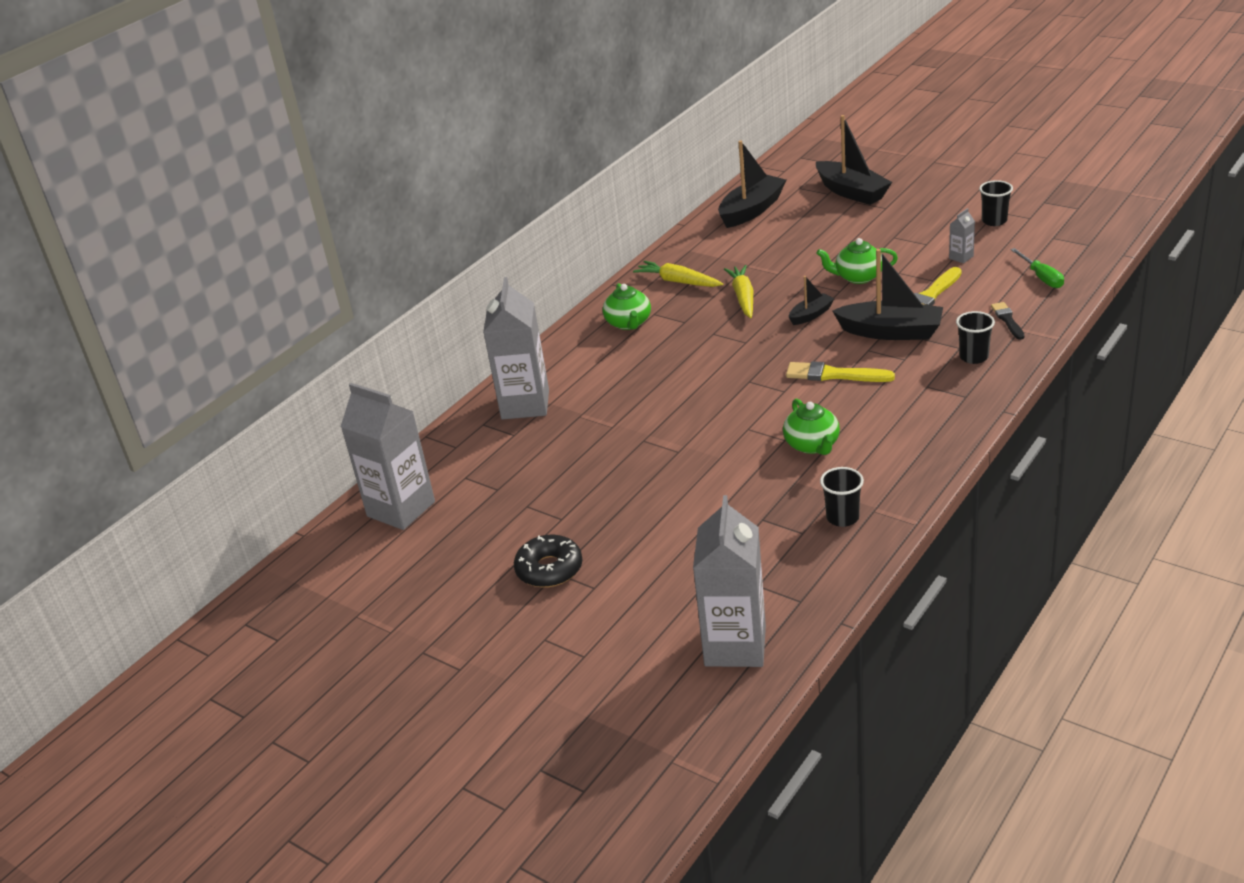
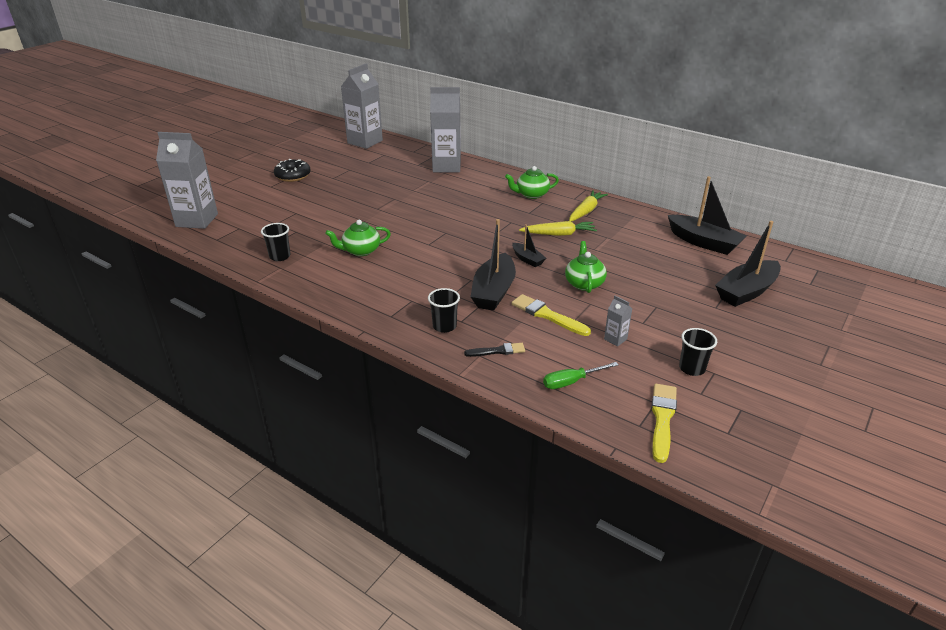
camera: 85 degrees right, 0 degrees up
yellow brush [786,361,895,382] -> yellow brush moved to [651,384,677,463]

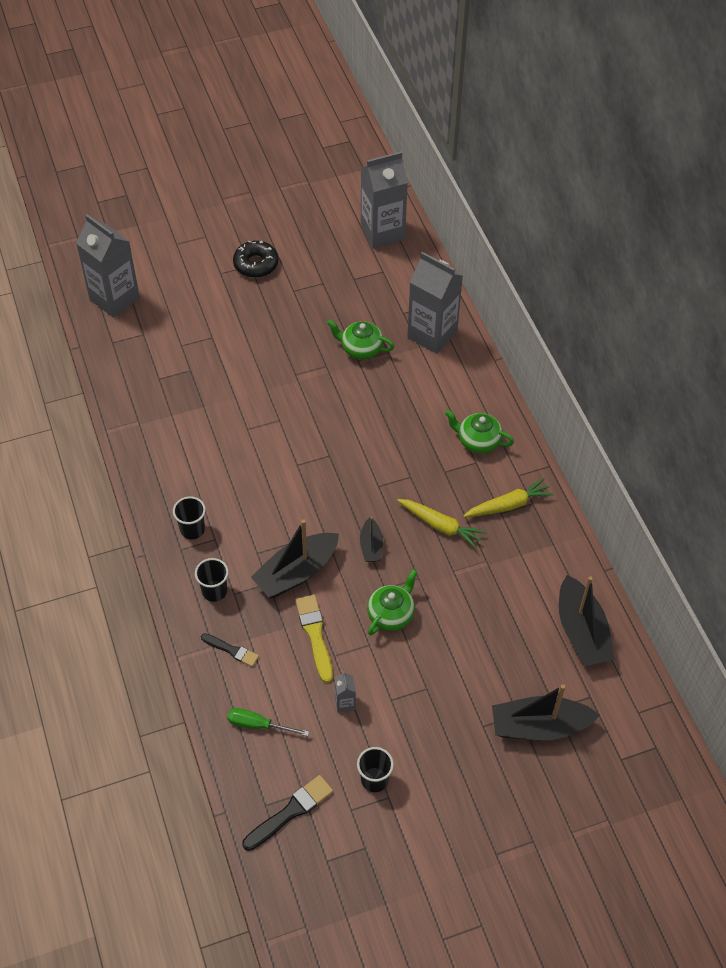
camera: 35 degrees right, 20 degrees up
black cup [261,223,290,261] -> black cup moved to [173,496,206,539]
green teapot [325,220,391,256] -> green teapot moved to [327,320,394,360]
yellow brush [651,384,677,463] -> black brush [242,775,333,851]

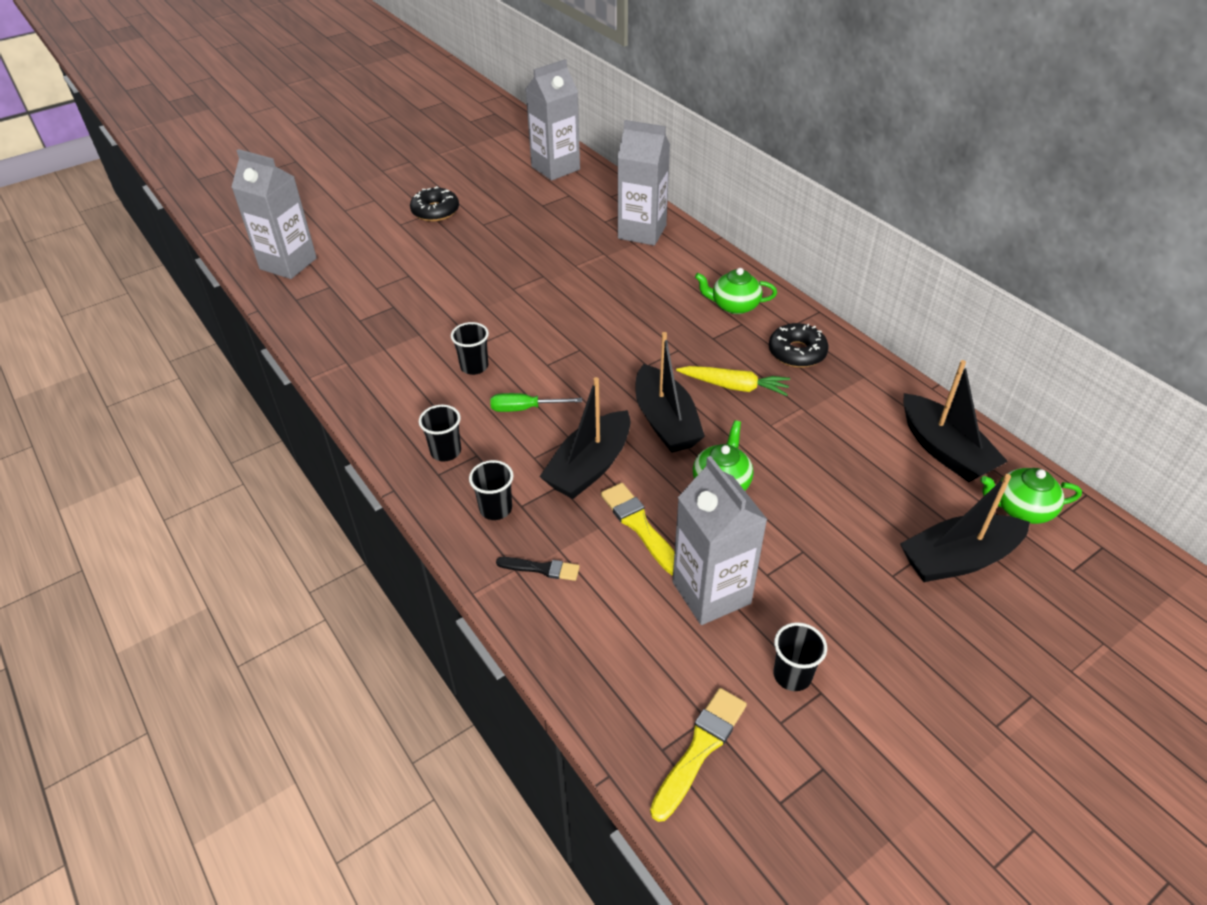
camera: 15 degrees left, 10 degrees down
green screwdriver [227,708,309,736] -> green screwdriver moved to [490,393,582,412]
black brush [242,775,333,851] -> yellow brush [650,688,747,822]
green teapot [327,320,394,360] -> green teapot moved to [980,468,1082,524]
grey carton [334,671,356,713] -> grey carton [672,456,768,625], size x2.39
black boat [360,517,383,562] -> black boat [635,332,705,453], size x1.90
yellow carrot [463,478,554,517] -> black donut [769,323,829,368]
none -> black cup [451,322,489,375]

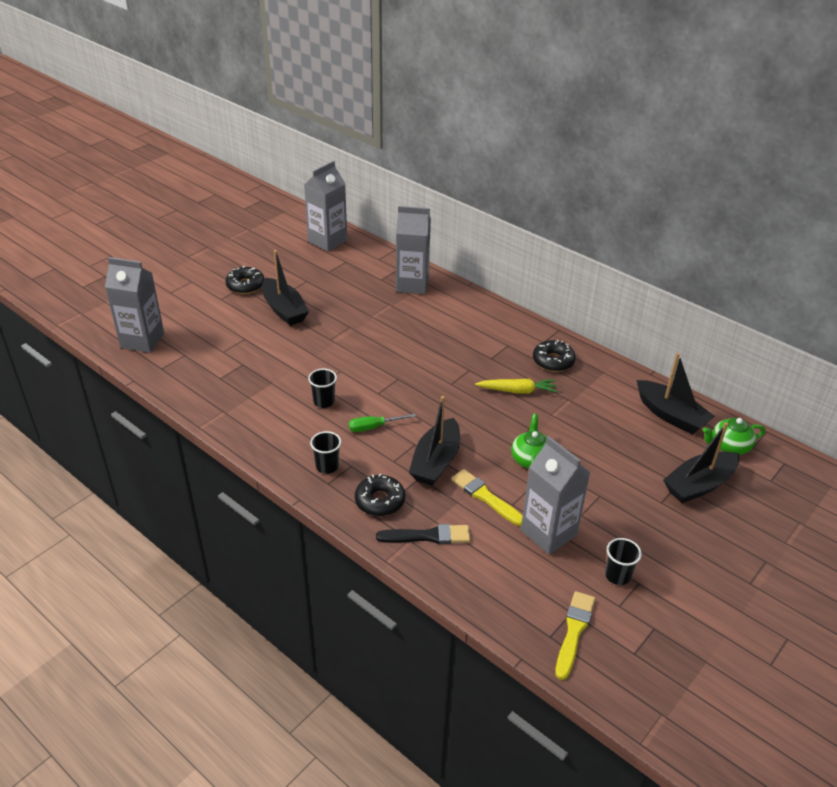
camera: 15 degrees left, 5 degrees down
black cup [469,460,513,520] -> black donut [355,474,405,516]
black brush [496,557,580,581] -> black brush [376,524,470,544], size x1.56
black boat [635,332,705,453] -> black boat moved to [262,250,309,326]
green teapot [695,268,777,314] -> none

